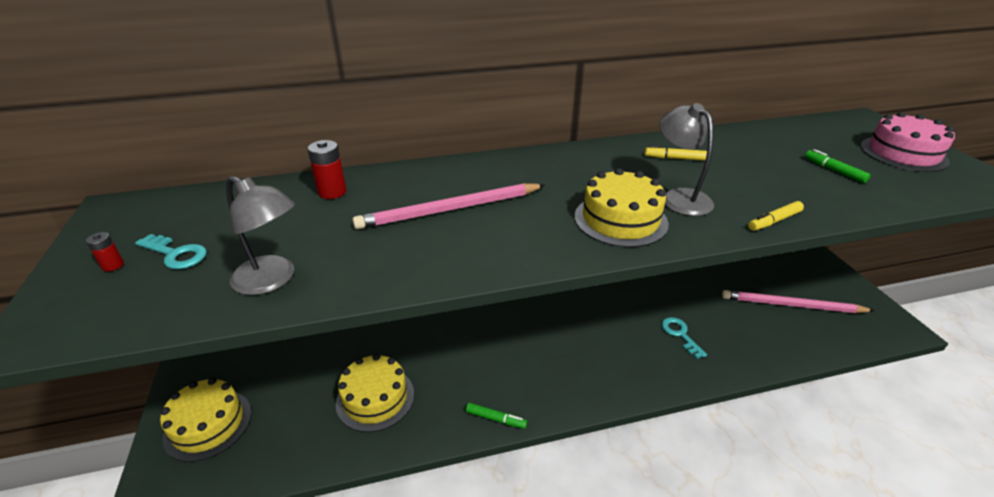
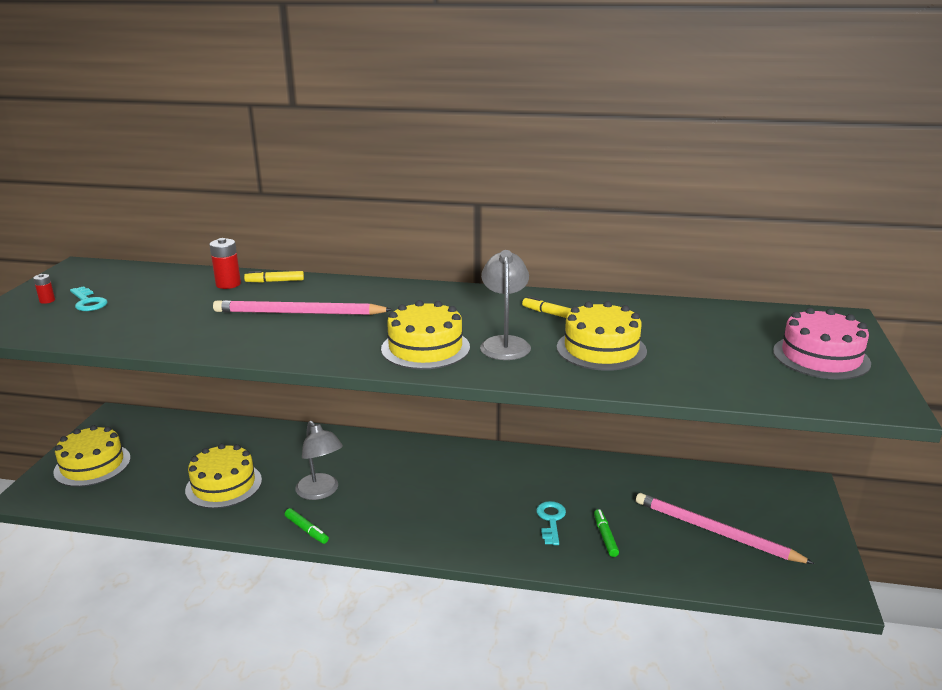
camera: 25 degrees right, 10 degrees down
grey lamp [226,176,295,295] -> grey lamp moved to [295,421,343,500]
yellow marker [748,201,804,231] -> yellow marker moved to [244,271,304,283]
green marker [805,149,870,183] -> green marker moved to [594,509,619,557]
none -> yellow cake [557,301,647,371]

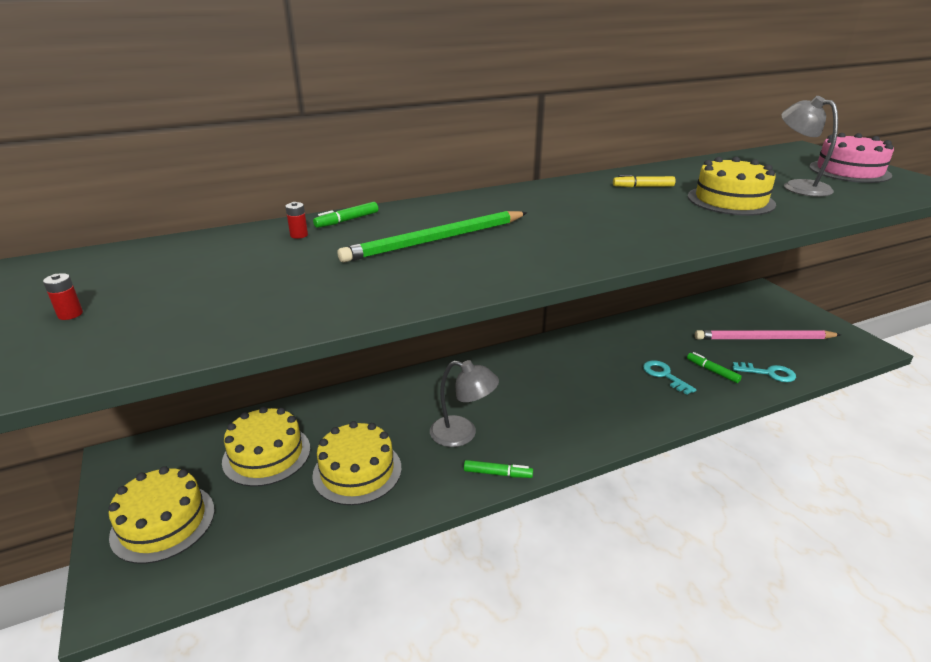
camera: 35 degrees left, 5 degrees up
turquoise key [70,286,107,311] -> turquoise key moved to [732,362,796,382]
red battery [209,238,241,289] -> red battery [285,202,308,239], size x0.57
pink pencil [213,300,393,315] -> green pencil [338,211,527,262]
yellow marker [244,271,304,283] -> green marker [313,202,378,228]
yellow cake [381,300,470,369] -> yellow cake moved to [222,406,310,487]
grey lamp [480,250,531,360] -> grey lamp moved to [781,96,838,197]

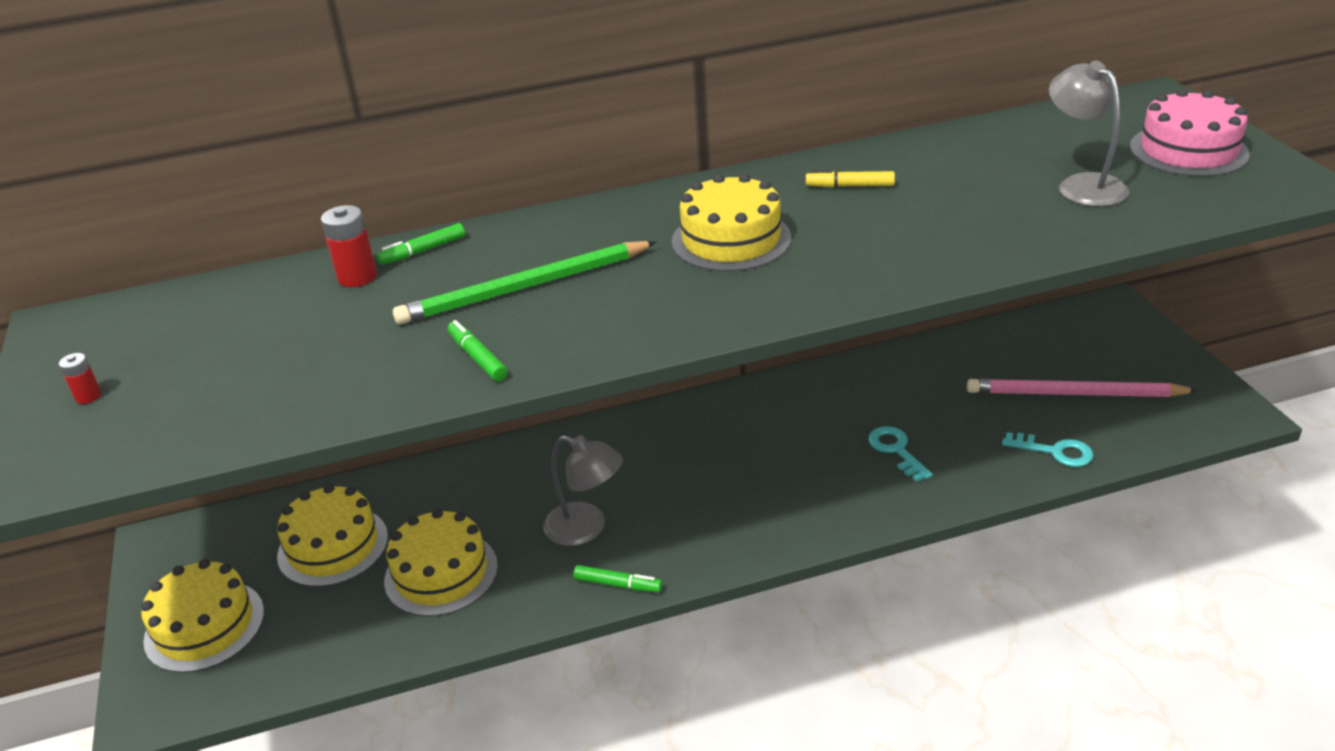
camera: 10 degrees right, 5 degrees up
red battery [285,202,308,239] -> red battery [321,205,377,287], size x1.77
green marker [687,352,742,383] -> green marker moved to [448,320,508,381]
yellow cake [688,157,776,216] -> yellow cake moved to [672,174,791,272]

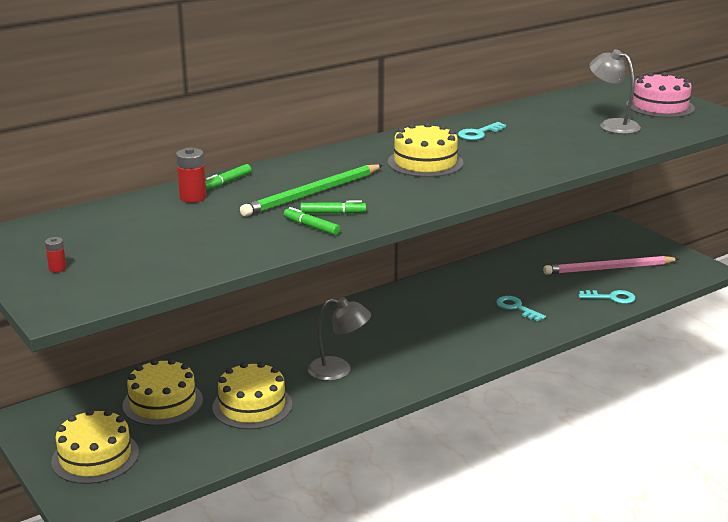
camera: 20 degrees left, 10 degrees down
green marker [573,565,662,593] -> green marker moved to [300,201,366,214]
yellow marker [806,170,895,187] -> turquoise key [458,122,506,140]

